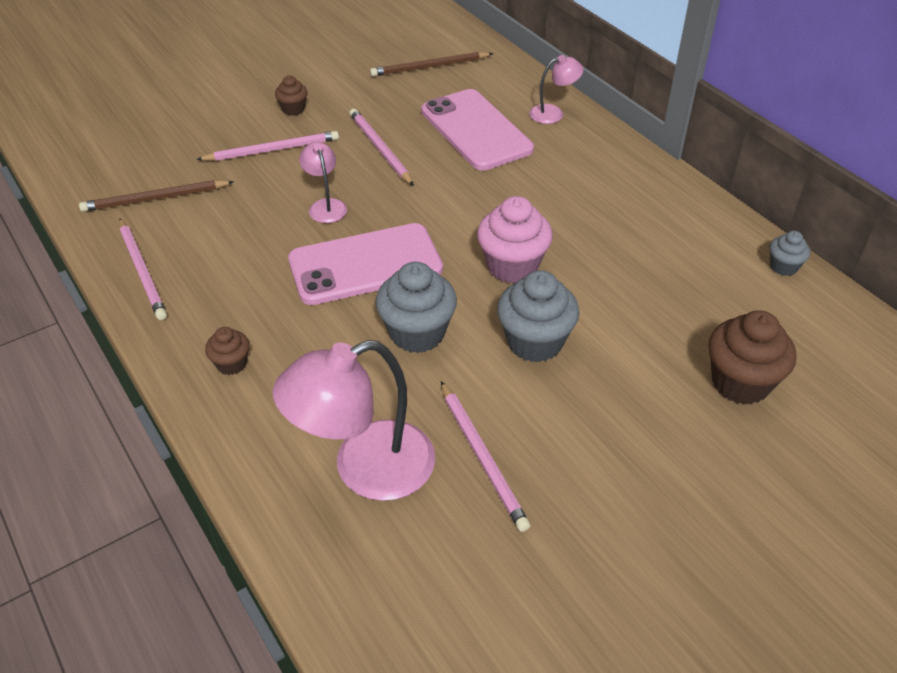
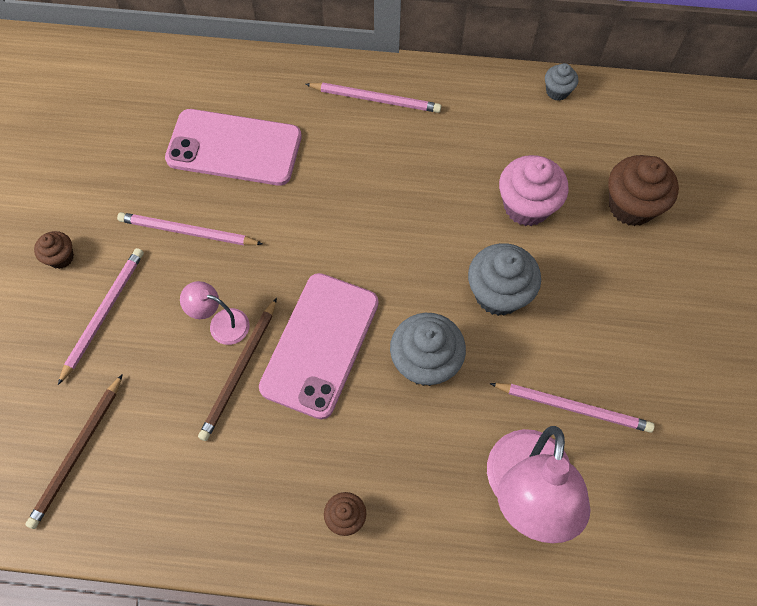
camera: 50 degrees left, 20 degrees up
pink pencil [119,219,167,320] -> pink pencil moved to [305,83,441,113]
brown pencil [370,52,493,77] -> brown pencil moved to [198,298,277,441]
pink cupcake [477,196,553,283] -> pink cupcake moved to [499,155,569,226]
pink lamp [529,55,583,124] -> none

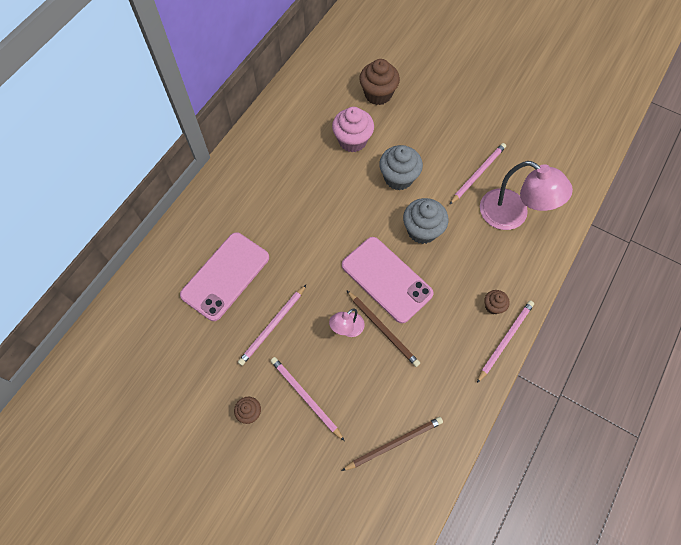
camera: 65 degrees left, 0 degrees up
brown pencil [25,374,123,529] -> brown pencil turned 75 degrees counterclockwise [341,417,443,471]
pink pencil [305,83,441,113] -> pink pencil moved to [477,301,534,383]
grey cupcake [545,63,578,101] -> none

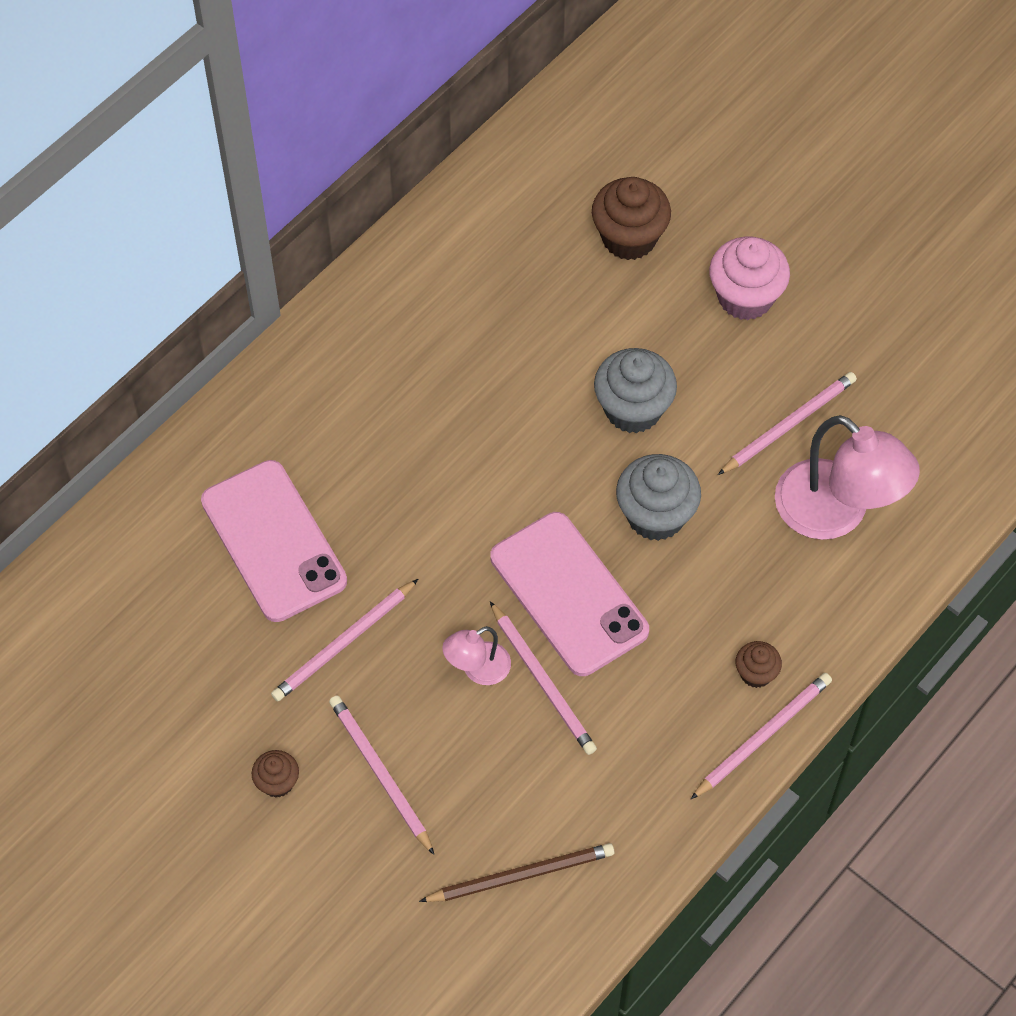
camera: 10 degrees right, 5 degrees down
pink phone [180,232,269,321] -> pink phone turned 75 degrees counterclockwise [201,460,347,622]
pink cupcake [332,107,374,152] -> pink cupcake moved to [709,237,790,320]
brown pencil [346,290,420,367] -> pink pencil [490,601,597,755]

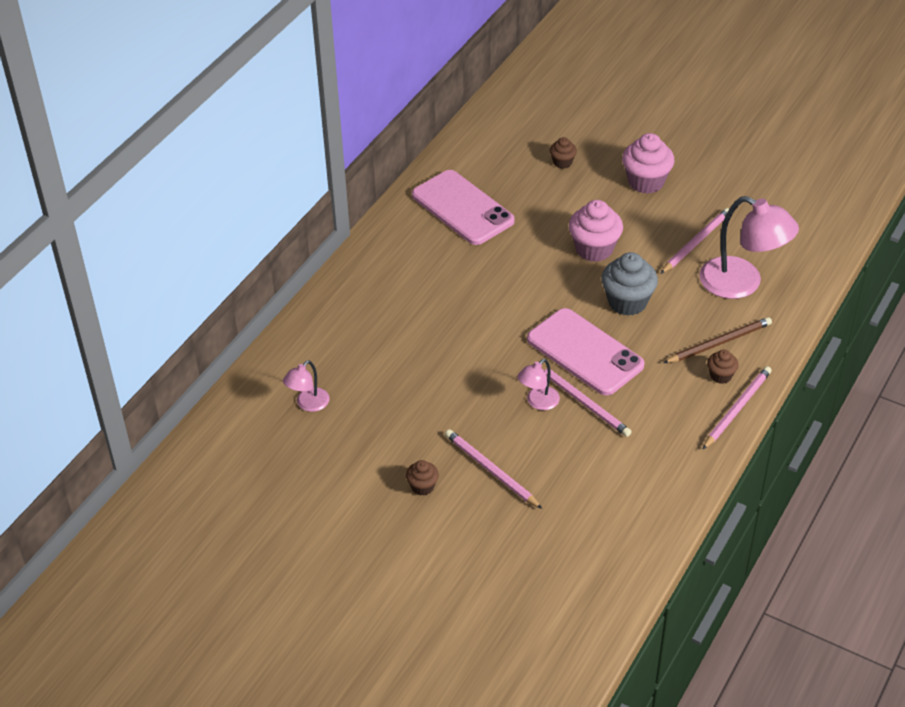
camera: 10 degrees left, 15 degrees down
pink phone [201,460,347,622] -> pink phone moved to [412,170,515,245]
pink pencil [271,579,418,702] -> none
brown pencil [419,843,614,902] -> brown pencil moved to [664,317,772,363]
brown cupcake [592,177,671,260] -> brown cupcake [550,137,577,169], size x0.53
grey cupcake [594,348,677,433] -> pink cupcake [569,200,623,262]
none -> pink lamp [283,360,329,412]

